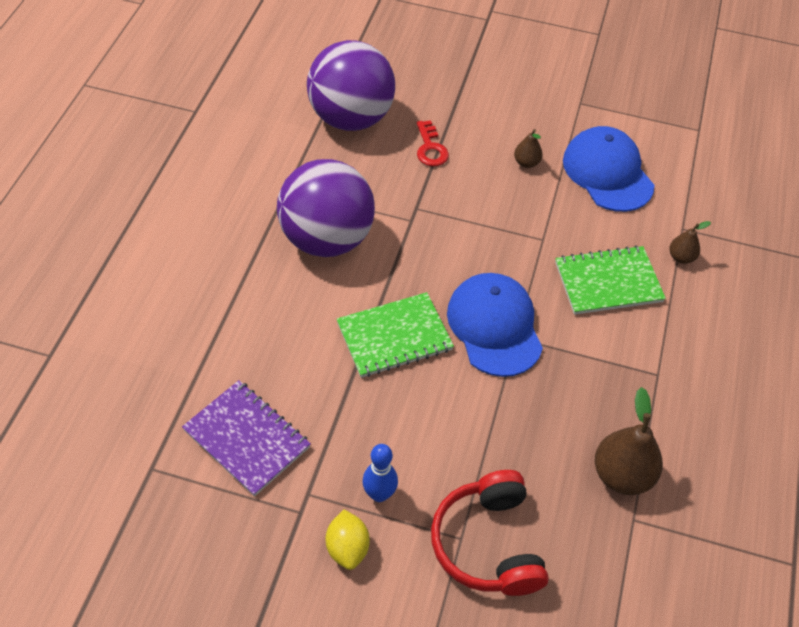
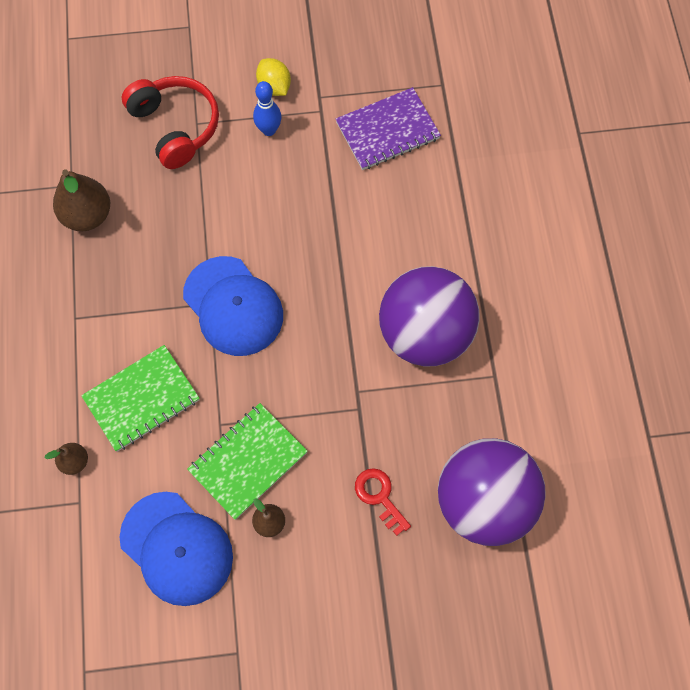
camera: 160 degrees right, 15 degrees up
purple notebook [182,380,311,496] -> purple notebook turned 45 degrees counterclockwise [336,87,441,170]
green notebook [337,292,454,378] -> green notebook moved to [187,403,308,520]

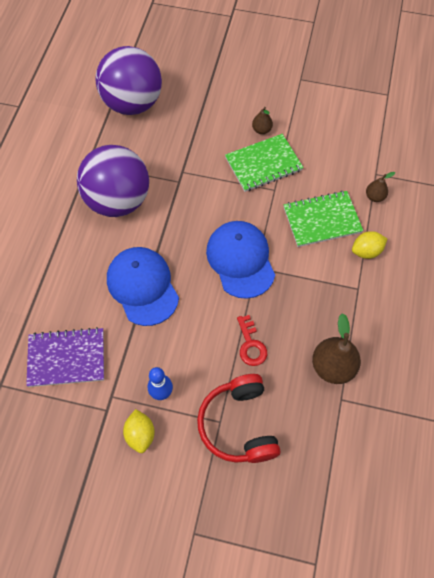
camera: 160 degrees left, 5 degrees down
blue cap [120,492,233,606] -> blue cap moved to [107,247,179,326]
red key [355,468,411,536] -> red key moved to [237,315,267,366]
none -> yellow lemon [352,231,387,259]

